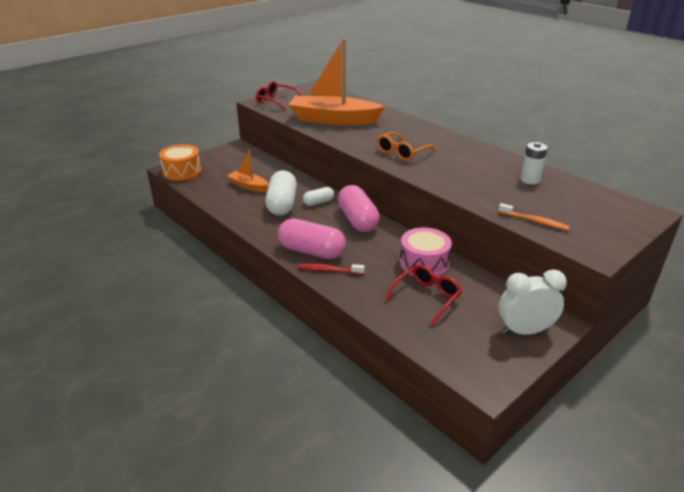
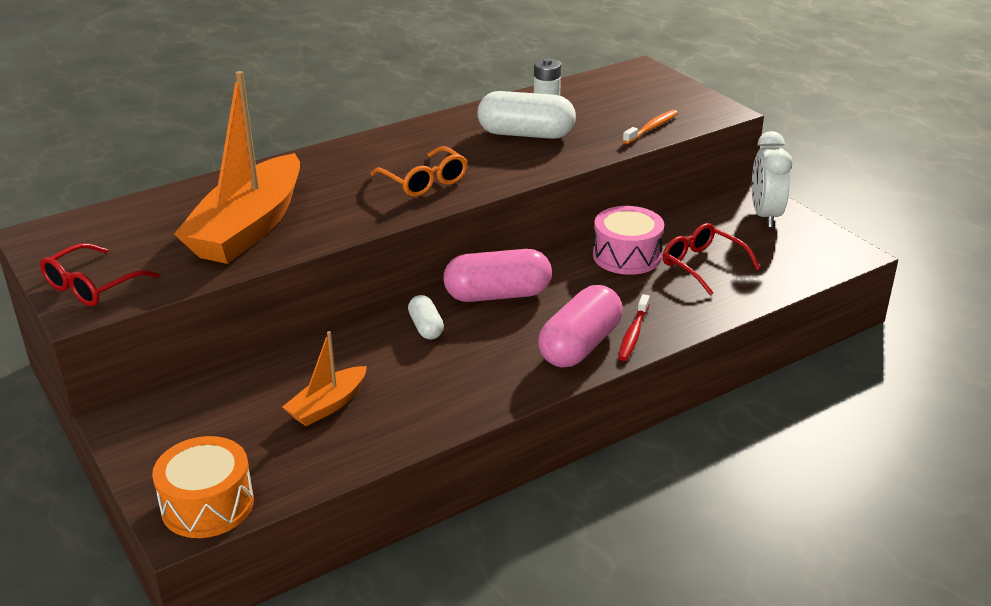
camera: 80 degrees left, 0 degrees up
white capsule [265,170,297,216] -> white capsule moved to [478,91,576,139]

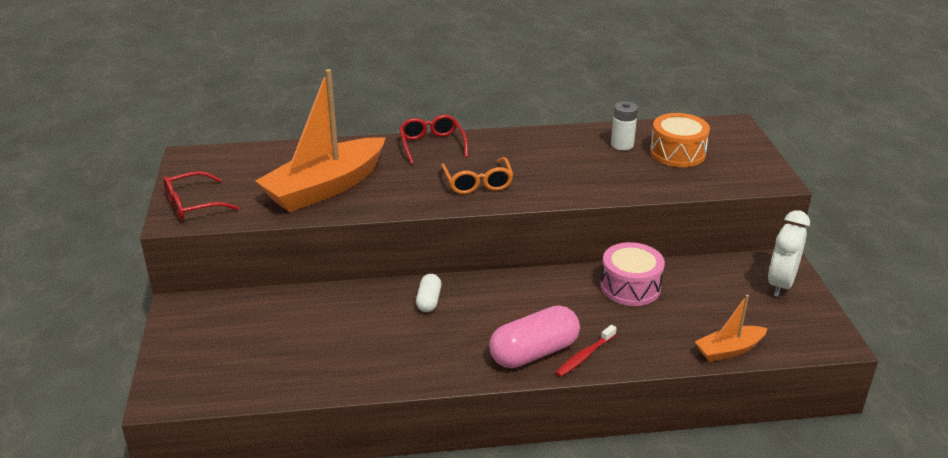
camera: 25 degrees right, 0 degrees up
orange drum [152,436,254,538] -> orange drum moved to [650,113,710,167]
orange boat [282,331,367,426] -> orange boat moved to [695,294,768,362]
pink capsule [443,249,552,302] -> none
white capsule [478,91,576,139] -> none
orange toothbrush [623,110,678,144] -> none
red glasses [663,223,760,295] -> red glasses moved to [399,115,468,165]

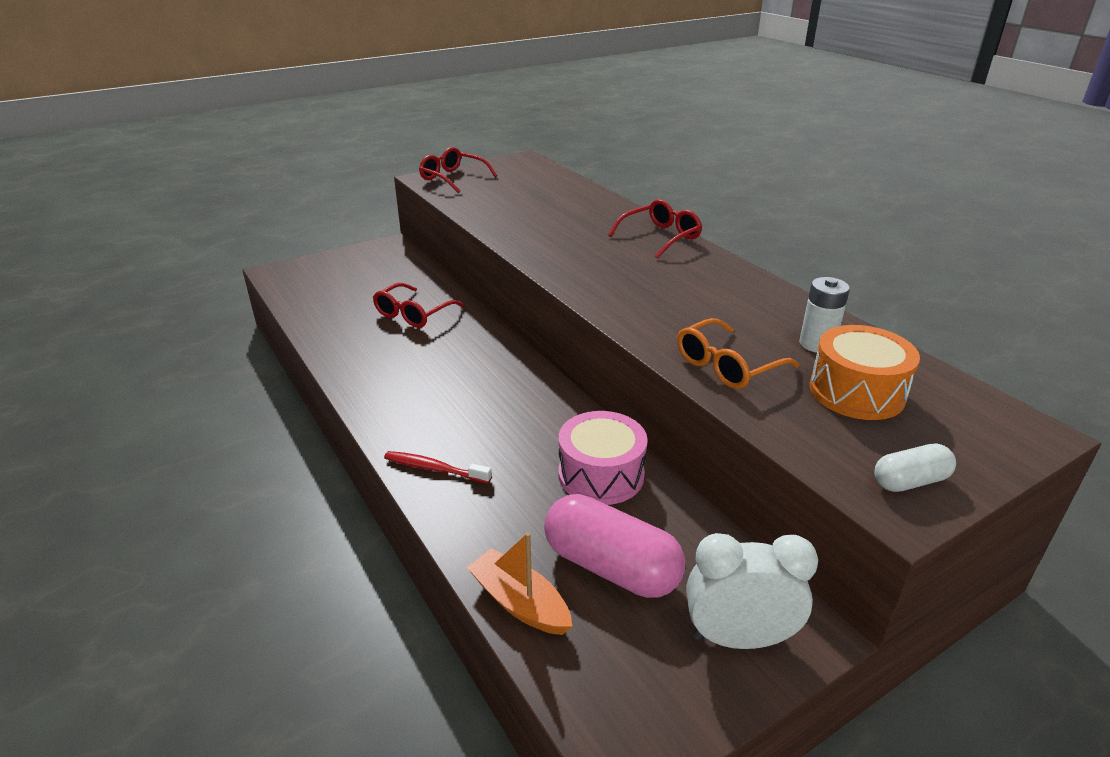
camera: 65 degrees right, 0 degrees up
orange boat [255,69,386,212] -> none
white capsule [416,274,441,312] -> white capsule moved to [874,443,956,492]
orange glasses [441,157,513,194] -> orange glasses moved to [677,318,799,389]
pink capsule [489,305,580,368] -> pink capsule moved to [544,494,685,598]
none -> red glasses [373,283,464,328]

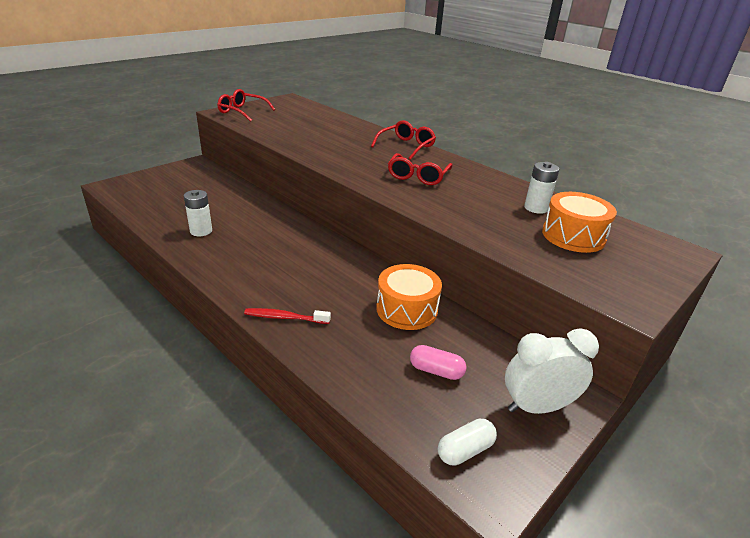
camera: 15 degrees left, 0 degrees up
red glasses [373,283,464,328] -> red glasses moved to [388,153,453,185]
orange boat [467,532,573,635] -> none
pink capsule [544,494,685,598] -> pink capsule [410,345,466,380], size x0.53
pink drum [558,411,648,505] -> orange drum [376,264,442,330]
orange glasses [677,318,799,389] -> none
white capsule [874,443,956,492] -> white capsule moved to [438,419,497,466]
none -> white battery [184,190,212,236]

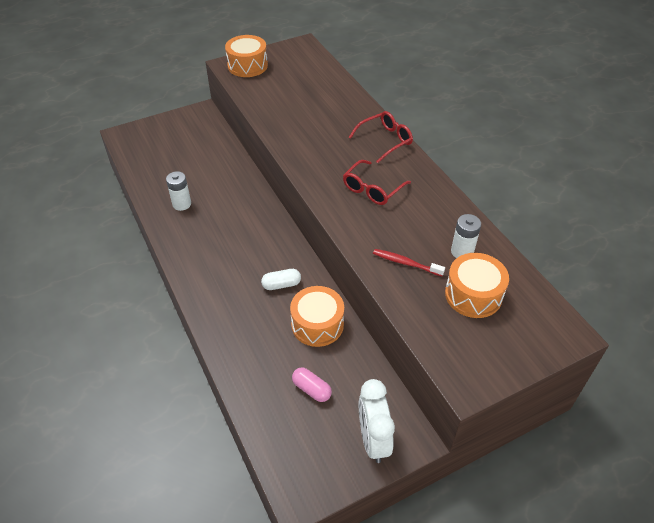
camera: 20 degrees right, 15 degrees up
red glasses [217,89,275,122] -> orange drum [225,35,268,77]
red toothbrush [244,308,331,324] -> red toothbrush moved to [373,249,445,276]
white capsule [438,419,497,466] -> white capsule moved to [261,269,301,290]
white clock [505,328,599,414] -> white clock turned 105 degrees counterclockwise [359,379,395,463]

